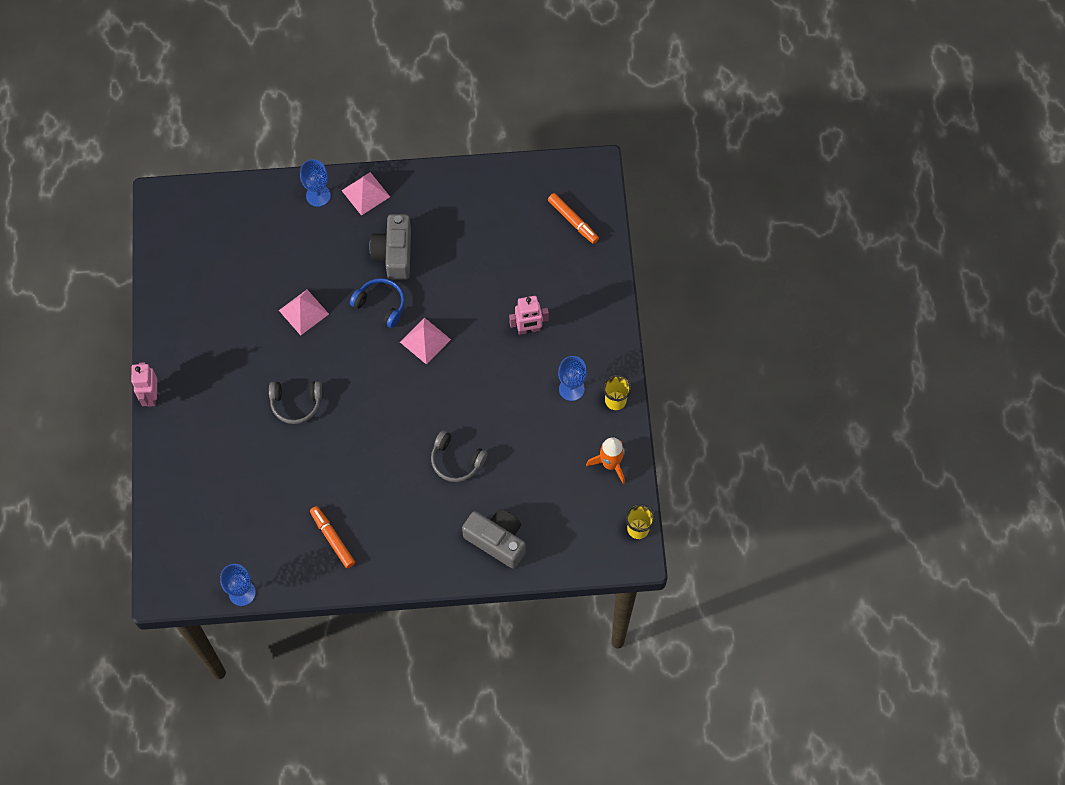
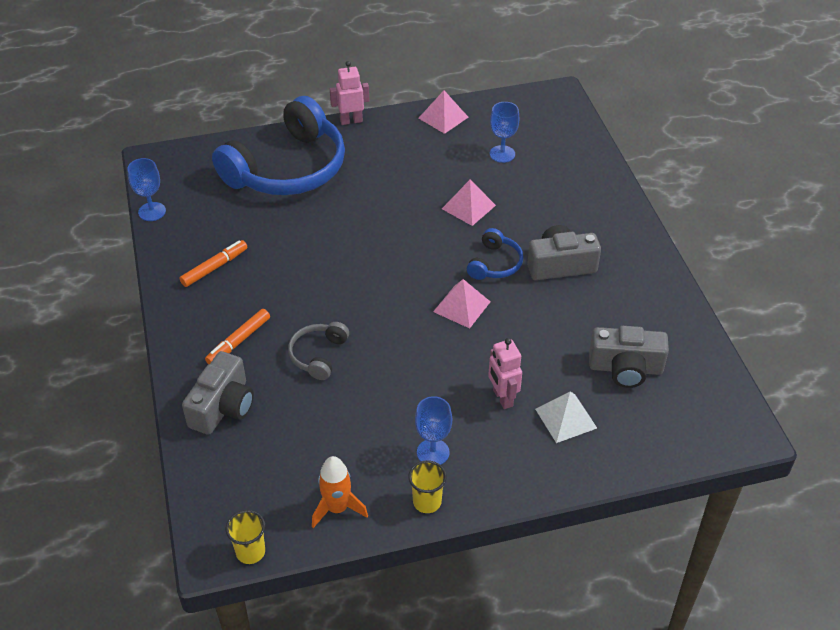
camera: 80 degrees right, 20 degrees down
grey headphones [269,381,322,424] -> none
blue goblet [300,159,331,207] -> blue goblet moved to [490,102,519,163]
pink pyramid [341,172,390,216] -> pink pyramid moved to [419,90,469,134]
orange marker [548,193,599,244] -> orange marker moved to [205,309,270,364]
none -> blue headphones [212,96,345,195]
none -> white pyramid [535,391,597,443]
none -> grey camera [589,326,669,388]

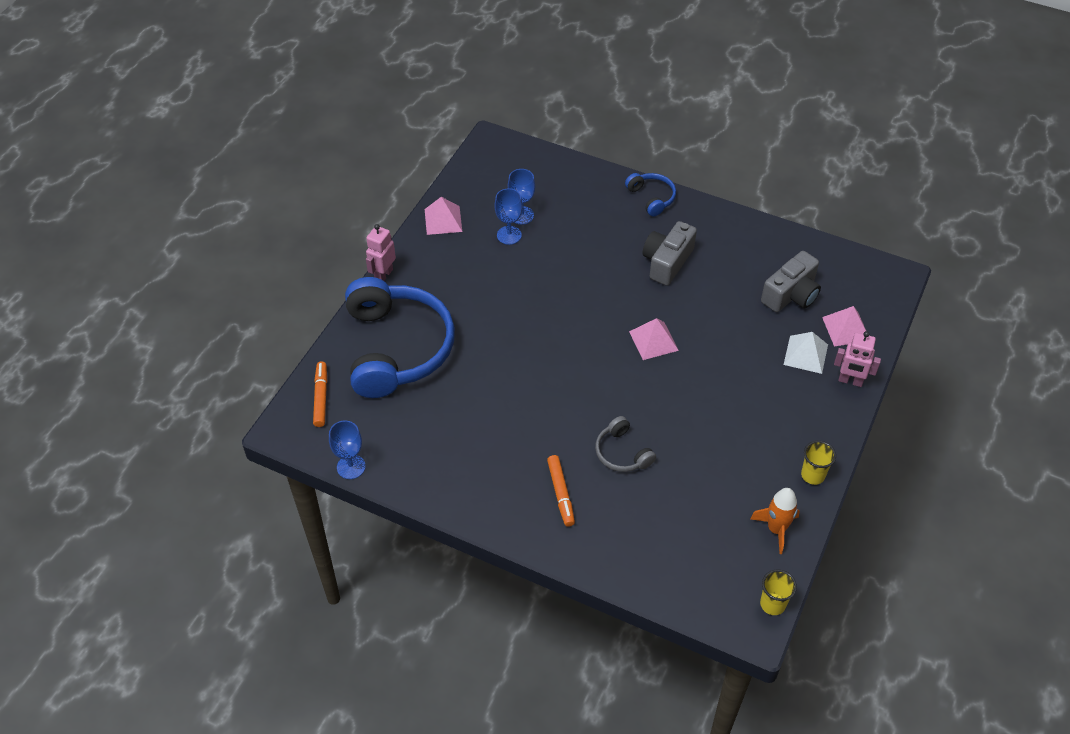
camera: 50 degrees left, 5 degrees up
orange marker [180,240,248,287] -> orange marker moved to [313,361,327,427]
grey camera [182,351,254,435] -> none
blue goblet [415,396,452,465] -> blue goblet moved to [494,188,523,245]
pink pyramid [442,180,496,226] -> pink pyramid moved to [822,306,866,346]
blue headphones [467,228,523,280] -> blue headphones moved to [625,173,676,216]
pink robot [488,338,522,409] -> pink robot moved to [834,331,881,387]

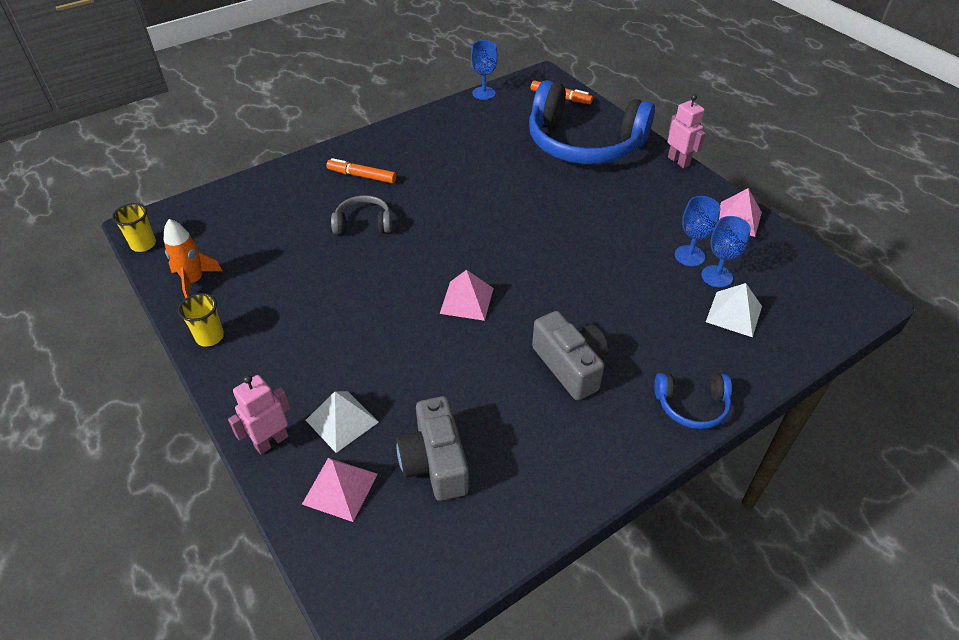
camera: 120 degrees right, 5 degrees down
none -> white pyramid [706,283,762,337]

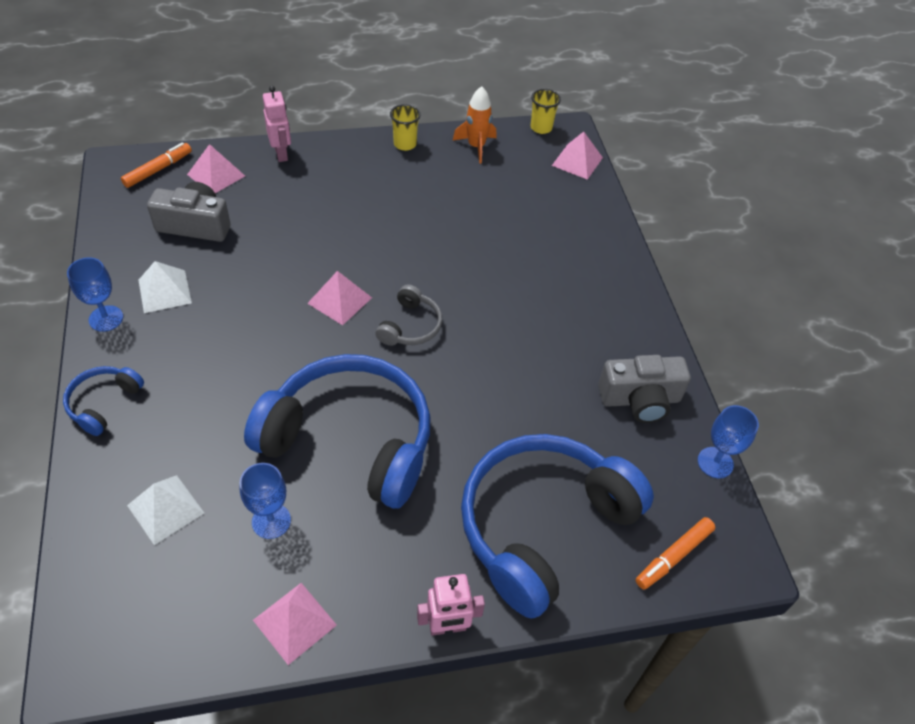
camera: 110 degrees right, 5 degrees up
white pyramid [306,391,379,453] -> white pyramid moved to [138,261,192,313]
orange marker [326,158,396,183] -> orange marker moved to [121,142,192,188]
grey headphones [331,195,392,234] -> grey headphones moved to [375,285,442,346]
grey camera [532,311,608,400] -> grey camera moved to [598,355,691,423]
blue goblet [701,216,751,288] -> blue goblet moved to [67,257,123,332]
none -> blue headphones [244,354,431,509]
none -> pink pyramid [552,132,603,180]

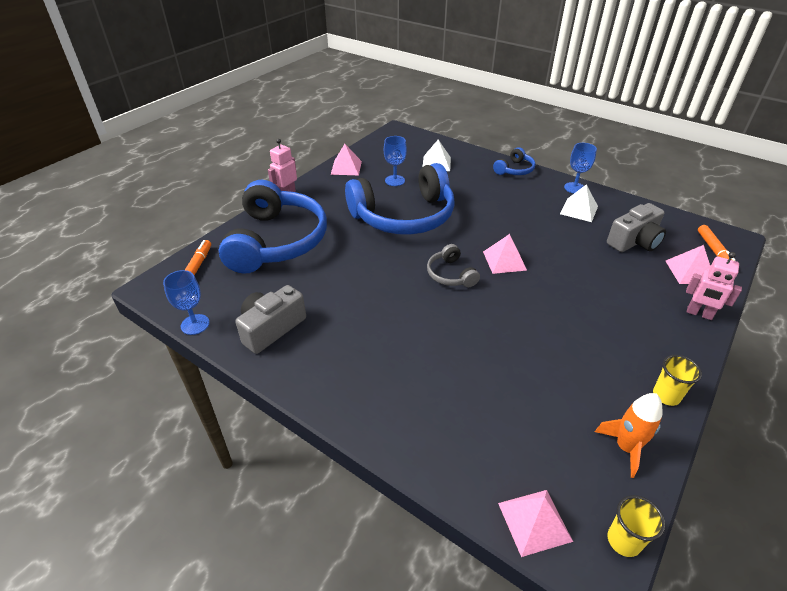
camera: 140 degrees right, 10 degrees down
blue headphones [63,366,144,436] -> blue headphones turned 60 degrees clockwise [493,147,536,175]

